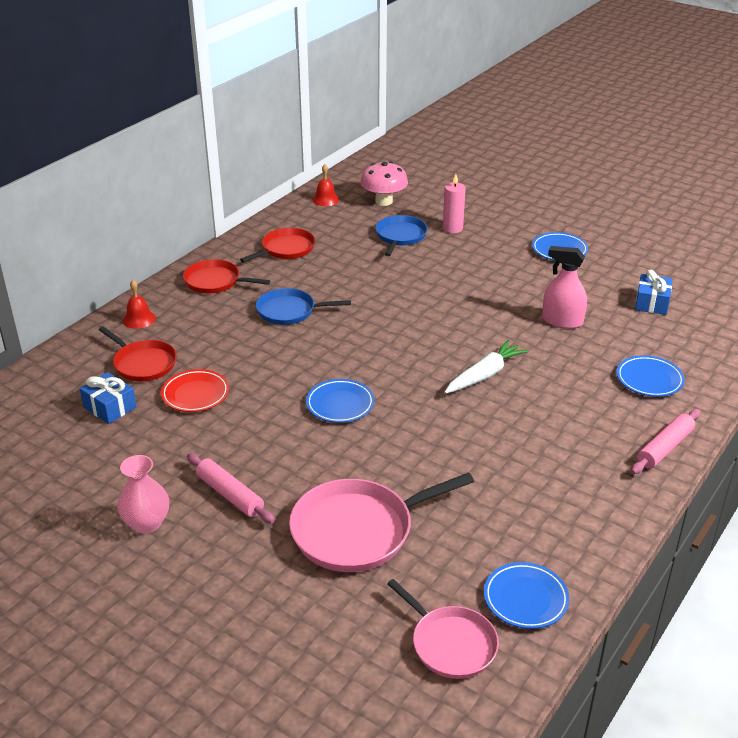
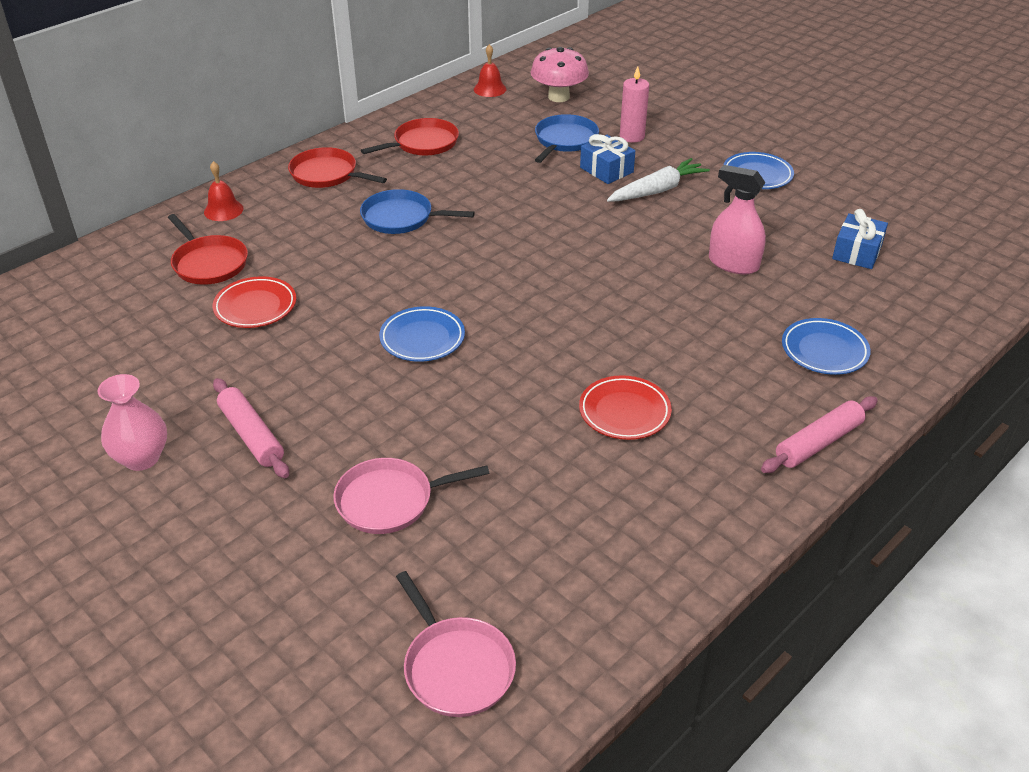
camera: 10 degrees right, 5 degrees up
blue gift [80,372,137,424] -> blue gift moved to [580,134,635,184]
pink pan [289,472,474,572] -> pink pan [333,458,490,534], size x0.63
white carrot [444,340,528,394] -> white carrot moved to [607,158,710,202]
blue plate [484,562,569,629] -> none
none -> red plate [579,375,672,440]

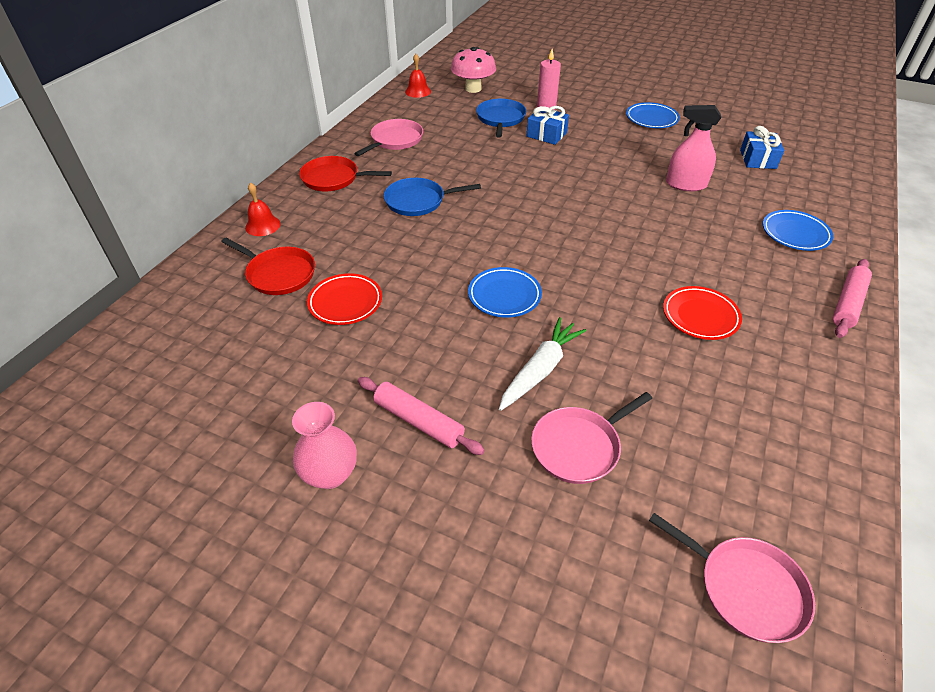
camera: 20 degrees left, 5 degrees up
red pan [361,118,459,155] -> pink pan [354,119,423,156]
white carrot [607,158,710,202] -> white carrot moved to [499,317,587,411]

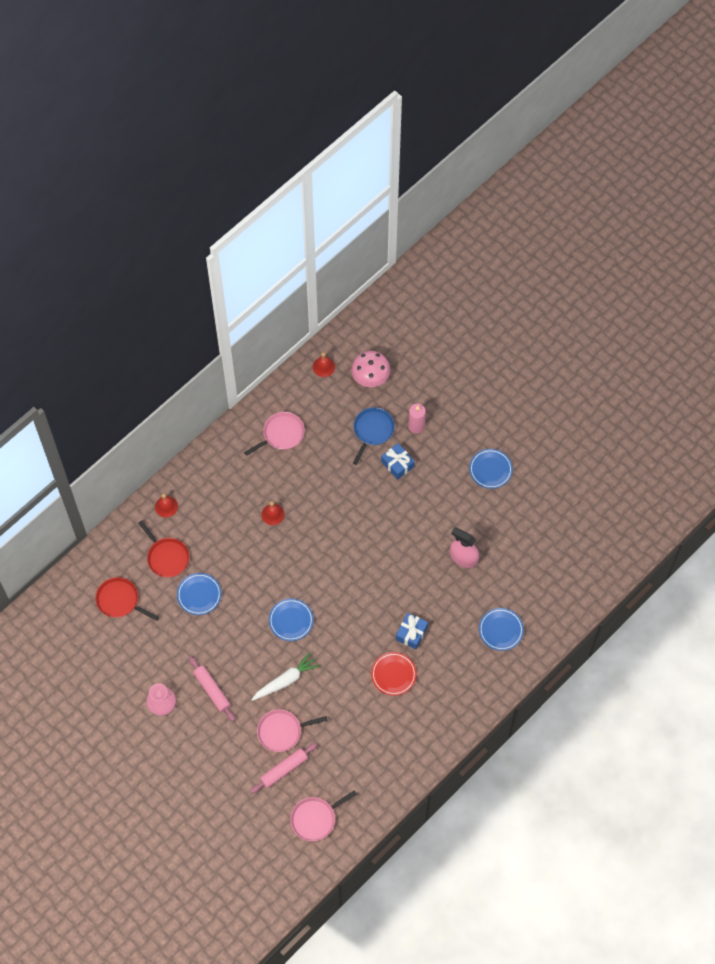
camera: 20 degrees right, 20 degrees up
red pan [299,156,392,191] -> red pan moved to [95,577,159,621]
red plate [307,273,382,325] -> blue plate [177,573,221,615]
blue pan [383,178,481,216] -> red bell [261,501,285,525]
pink pan [649,513,815,643] -> pink pan turned 90 degrees clockwise [290,790,357,841]
blue gift [740,126,784,169] -> blue gift moved to [396,613,428,649]
pink rolling pin [833,259,872,338] -> pink rolling pin moved to [250,743,317,793]

